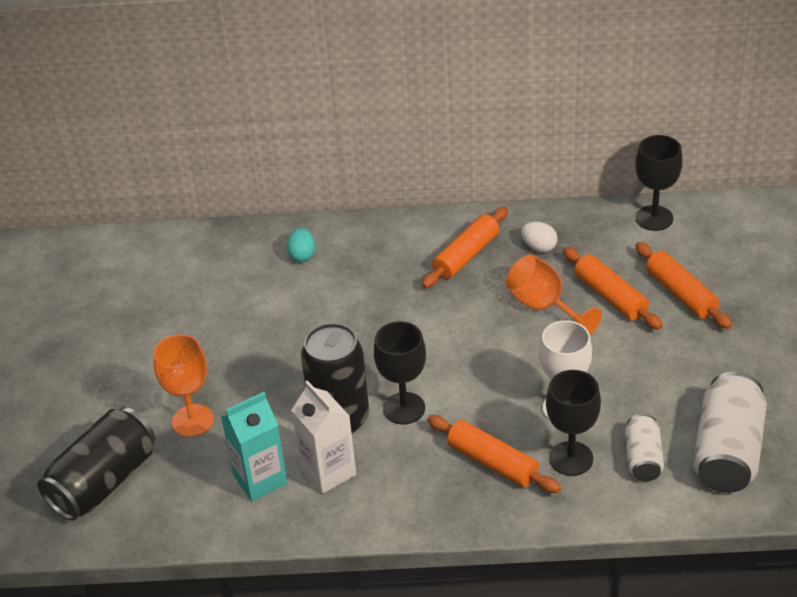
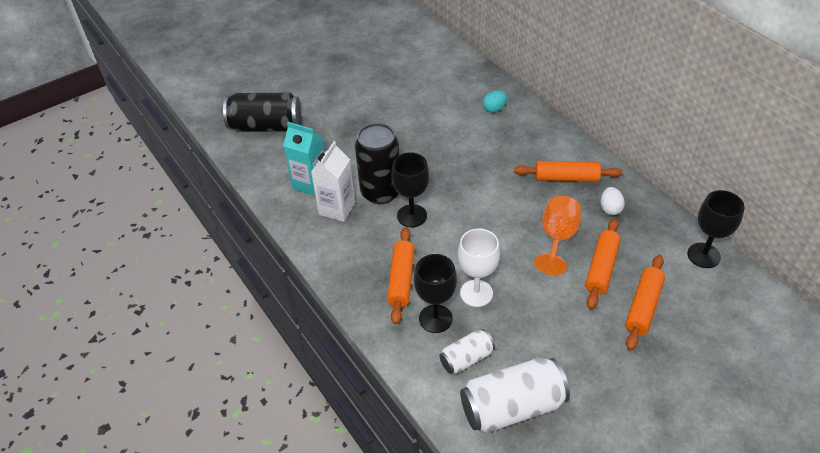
camera: 55 degrees right, 5 degrees up
orange goblet [153,334,214,437] -> none

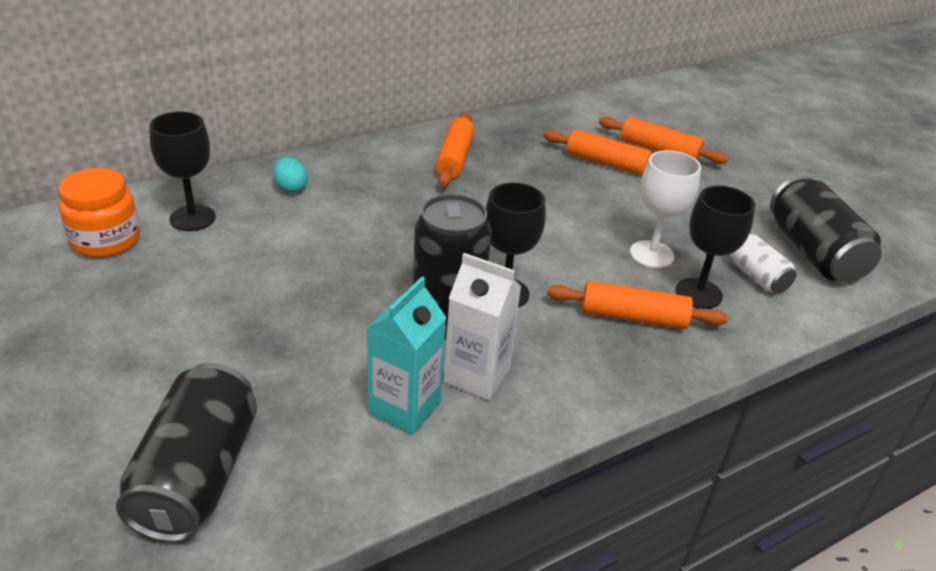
camera: 90 degrees left, 10 degrees down
white can [460,358,570,433] -> black can [770,175,882,283]
orange goblet [534,196,581,275] -> none
white egg [601,187,625,215] -> none
black goblet [687,190,745,268] -> black goblet moved to [149,111,216,231]
none -> orange jar [59,168,140,258]

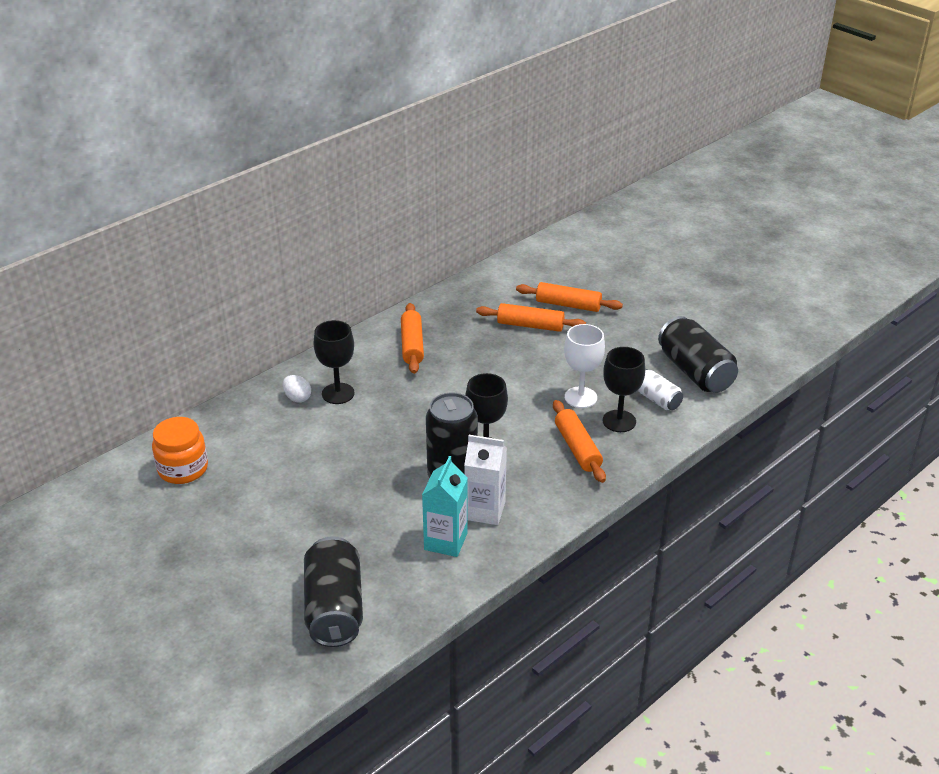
camera: 10 degrees left, 0 degrees up
black goblet [149,111,216,231] -> black goblet moved to [314,320,355,404]
turquoise egg [273,157,308,193] -> white egg [282,375,311,403]
orange rolling pin [547,281,728,329] -> orange rolling pin turned 75 degrees clockwise [553,400,606,483]

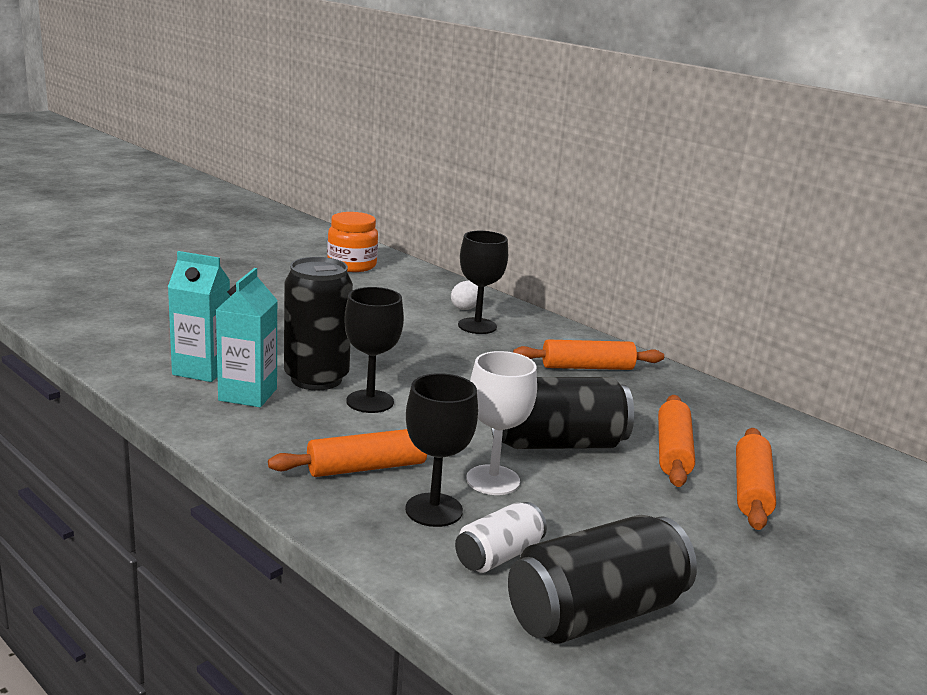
camera: 85 degrees right, 15 degrees down
black can [304,536,363,647] -> black can moved to [491,377,634,449]
white carton [464,435,507,525] -> turquoise carton [216,268,278,407]

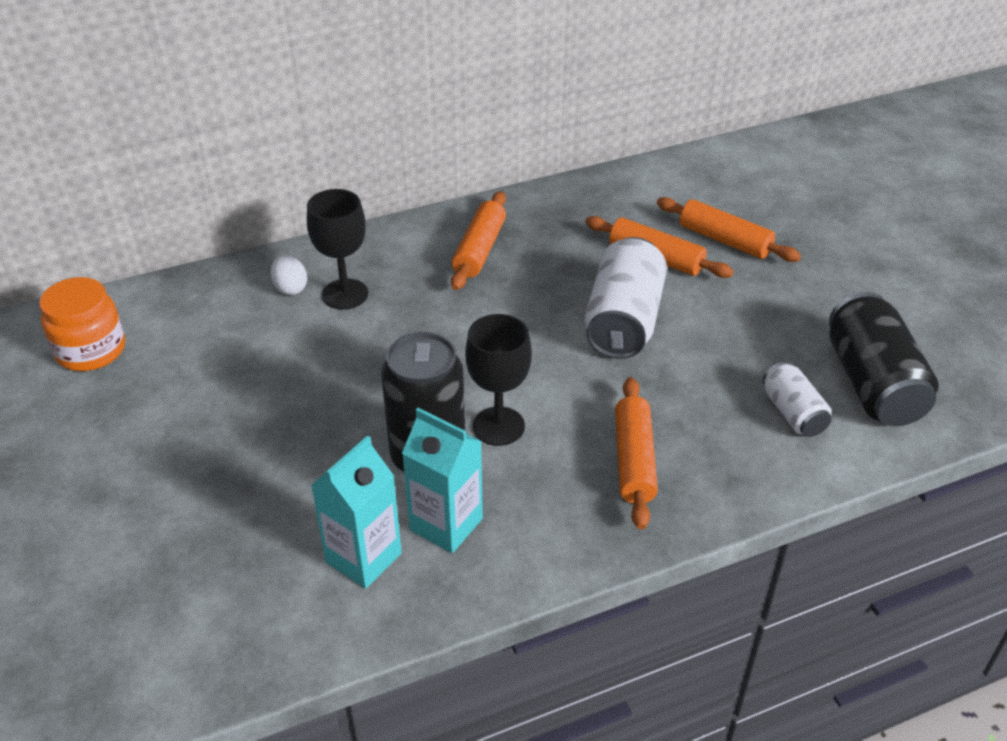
camera: 65 degrees left, 20 degrees up
black goblet [405,373,478,527] -> none
white goblet [466,351,537,495] -> none
black can [491,377,634,449] -> white can [584,237,667,359]

